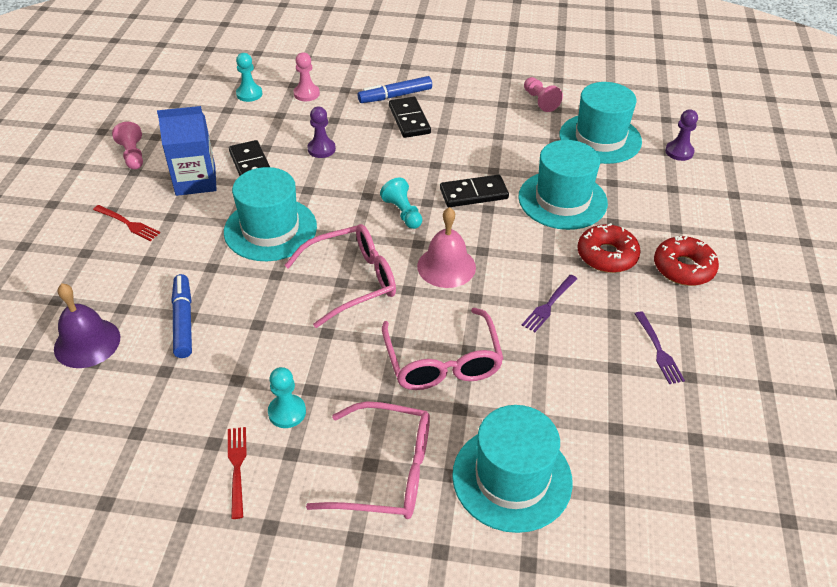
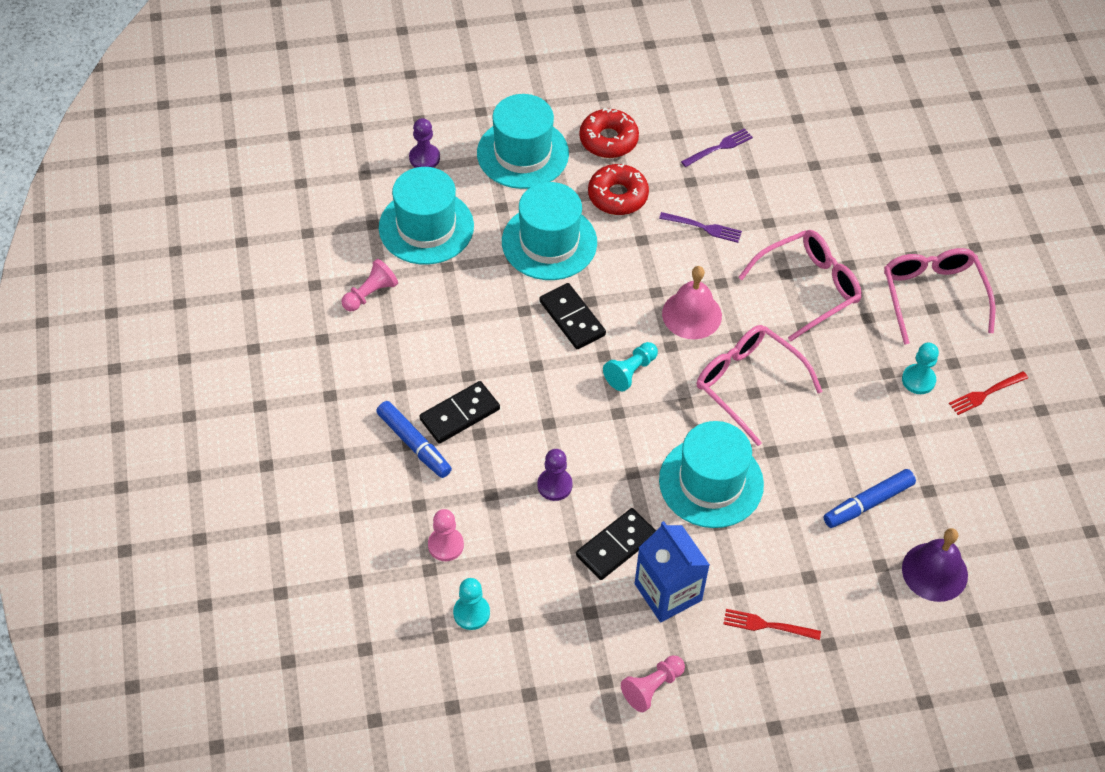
camera: 110 degrees left, 10 degrees up
red fork [93,205,160,241] -> red fork turned 90 degrees counterclockwise [724,609,821,640]
turquoise hat [452,405,573,533] -> turquoise hat moved to [477,94,569,189]

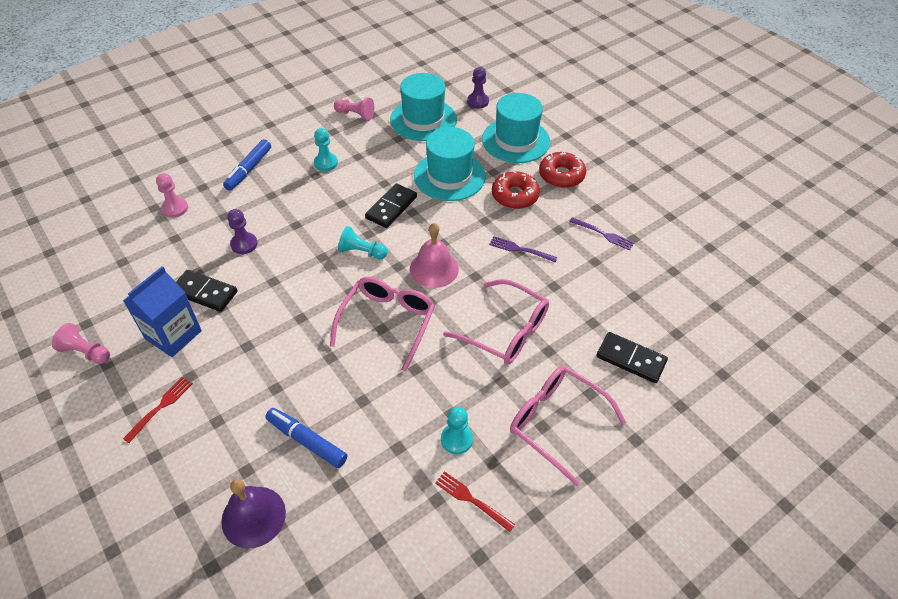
camera: 65 degrees right, 5 degrees down
black domino [420,381,500,444] -> black domino moved to [596,332,668,383]
turquoise pawn [453,578,490,630] -> turquoise pawn moved to [314,128,338,171]
purple fork [659,212,742,243] -> purple fork turned 120 degrees clockwise [489,236,558,262]
turquoise hat [659,421,764,528] -> none
red fork [724,609,821,640] -> red fork turned 45 degrees clockwise [123,377,193,443]
pink glasses [884,248,996,345] -> pink glasses turned 105 degrees counterclockwise [510,366,626,486]

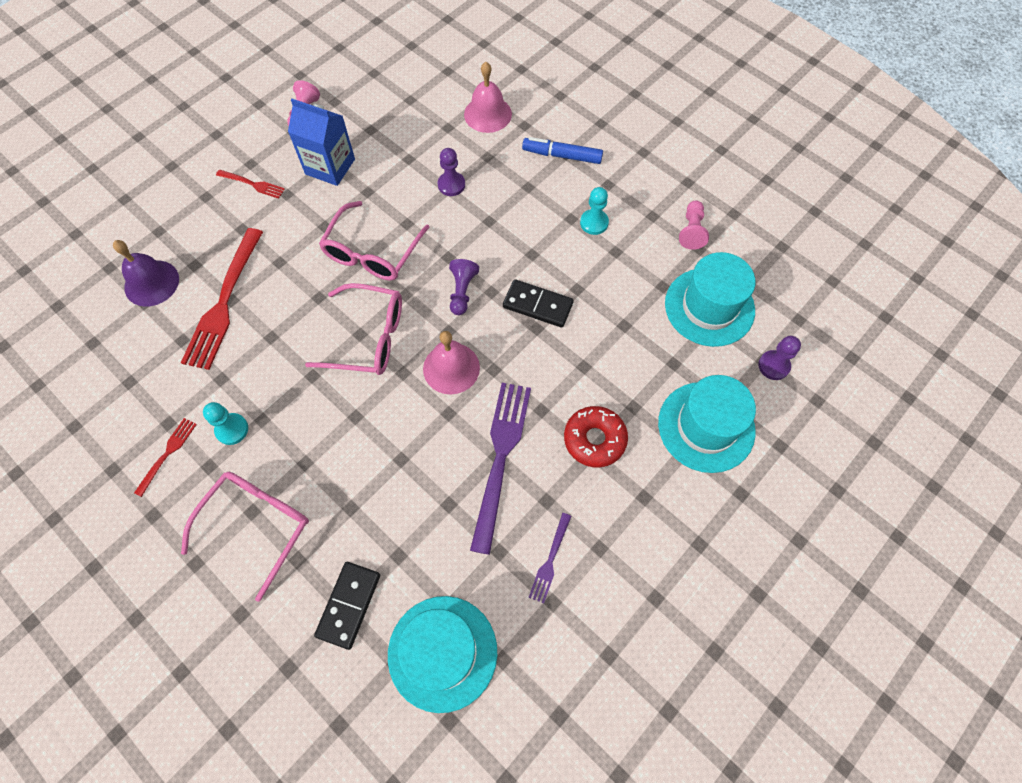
camera: 80 degrees right, 15 degrees up
pink pawn [156,173,188,218] -> pink bell [464,62,512,133]
black domino [176,270,238,312] -> none
blue marker [265,408,347,468] -> red fork [181,228,263,370]
turquoise pawn [338,226,388,259] -> purple pawn [449,259,479,315]
turquoise hat [414,127,486,201] -> turquoise hat moved to [388,596,497,713]
pink glasses [443,279,549,365] -> pink glasses moved to [319,201,430,281]
purple fork [489,236,558,262] -> purple fork [470,383,531,555], size x2.06
red donut [539,152,586,188] -> none

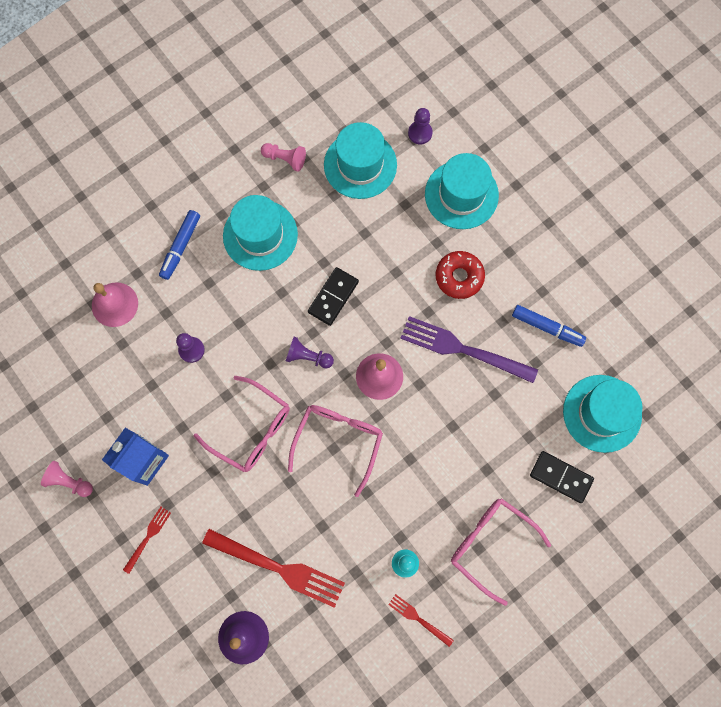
camera: 80 degrees left, 10 degrees up
purple fork [528,513,571,603] -> blue marker [512,305,586,347]
turquoise pawn [580,187,609,235] -> turquoise hat [223,195,298,271]

